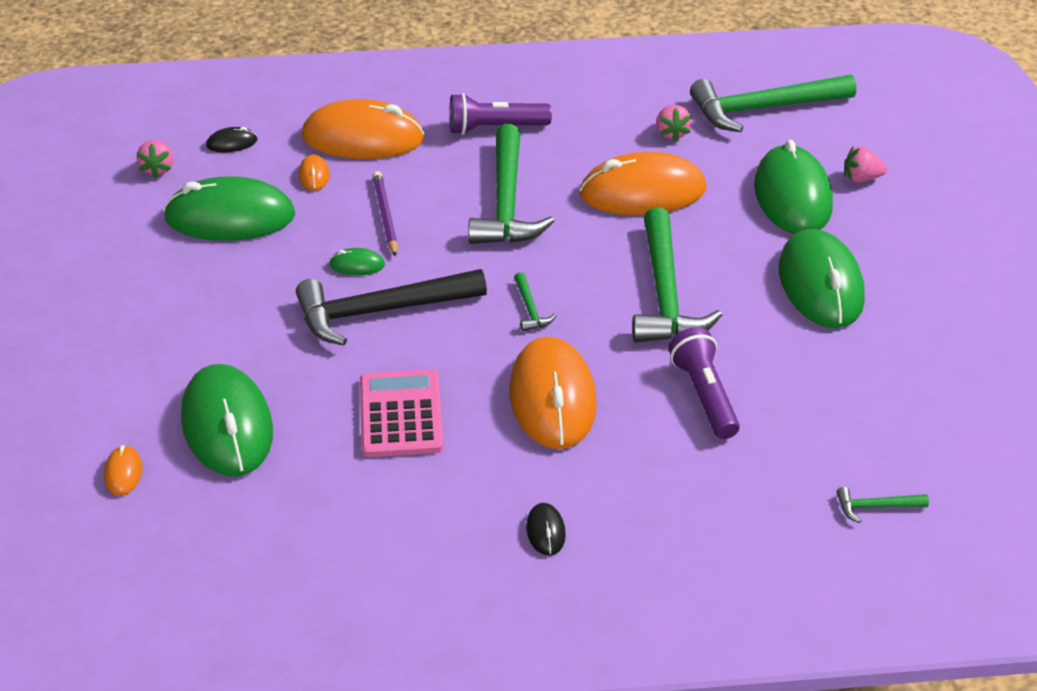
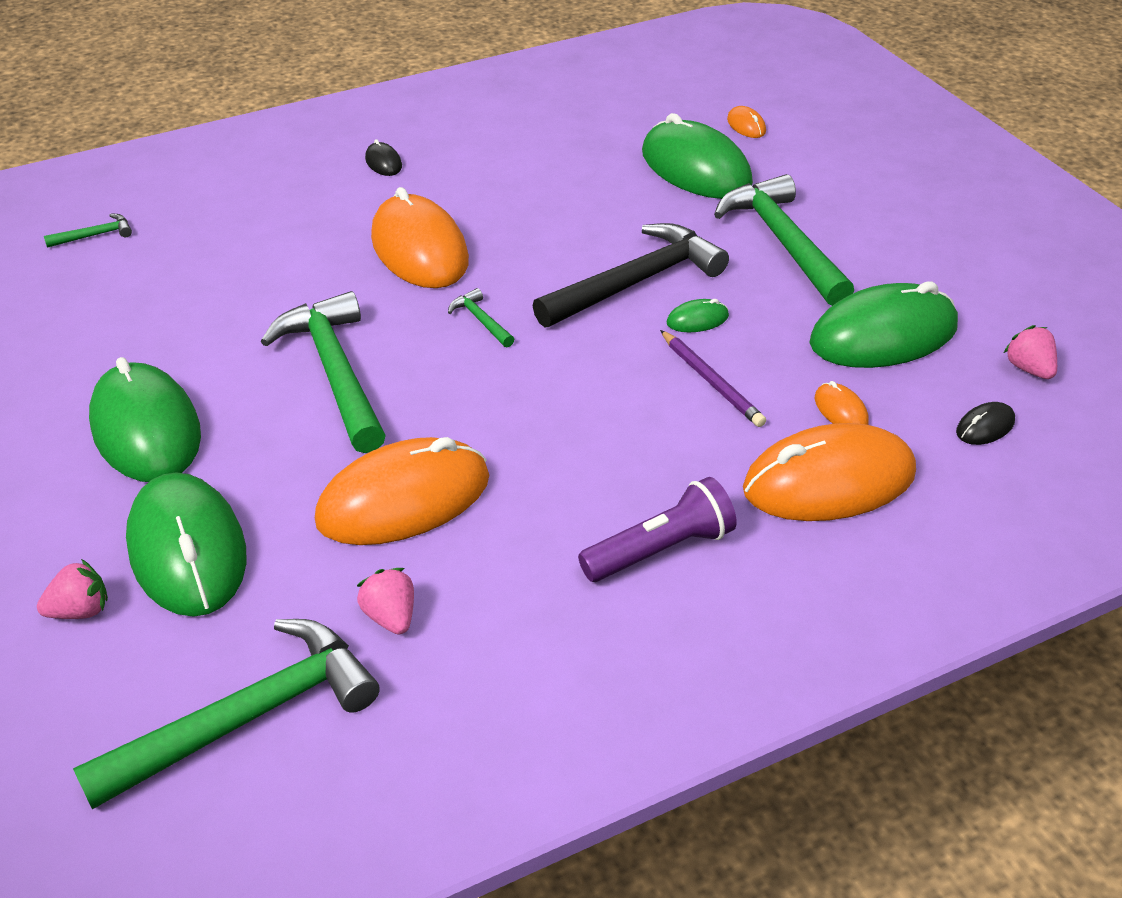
camera: 160 degrees right, 0 degrees up
pink calculator [360,369,444,457] -> none
green hammer [468,124,554,244] -> green hammer moved to [714,174,854,306]
purple flashlight [668,327,740,439] -> none

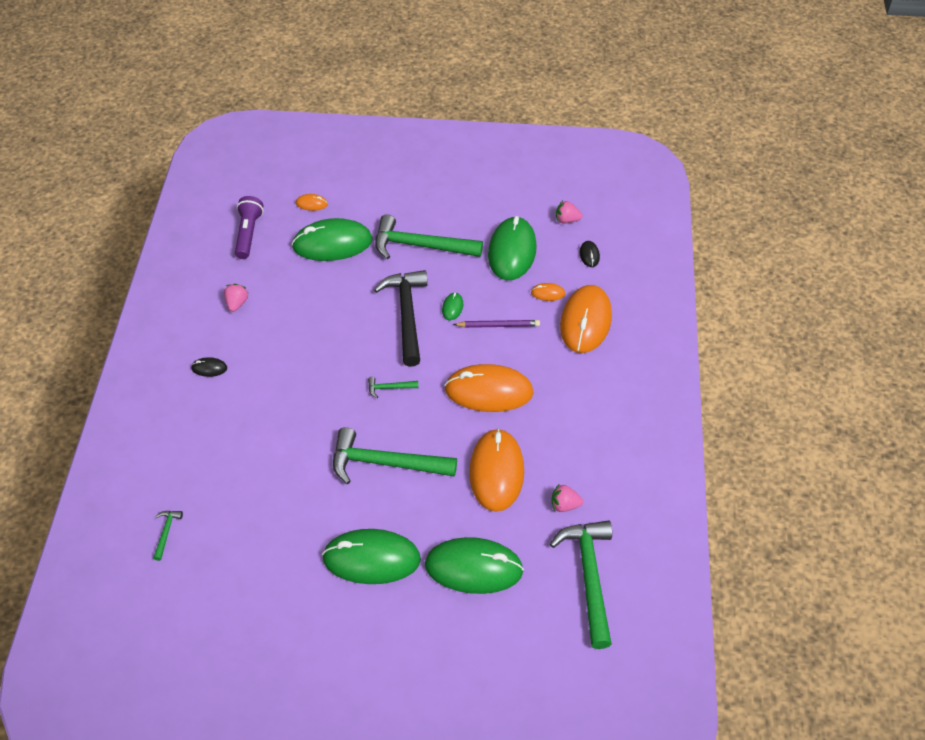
camera: 60 degrees left, 10 degrees up
pink strawberry [37,559,108,619] -> pink strawberry moved to [224,284,248,312]
orange mouse [371,187,469,288] -> orange mouse moved to [444,364,534,412]
purple flashlight [578,477,737,582] -> purple flashlight moved to [235,196,264,259]

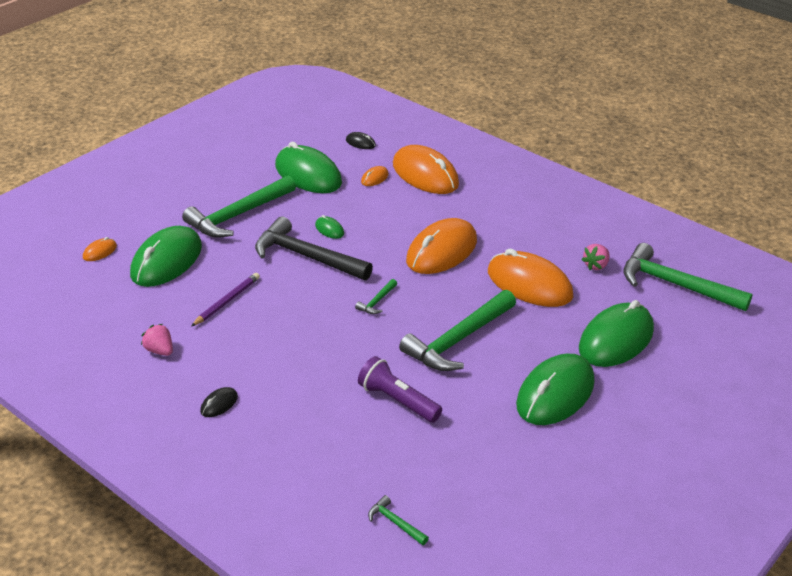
camera: 55 degrees left, 15 degrees down
purple flashlight [235,196,264,259] -> purple flashlight moved to [358,356,442,423]
purple pencil [453,320,540,328] -> purple pencil moved to [191,273,260,327]
pink strawberry [556,200,582,224] -> none

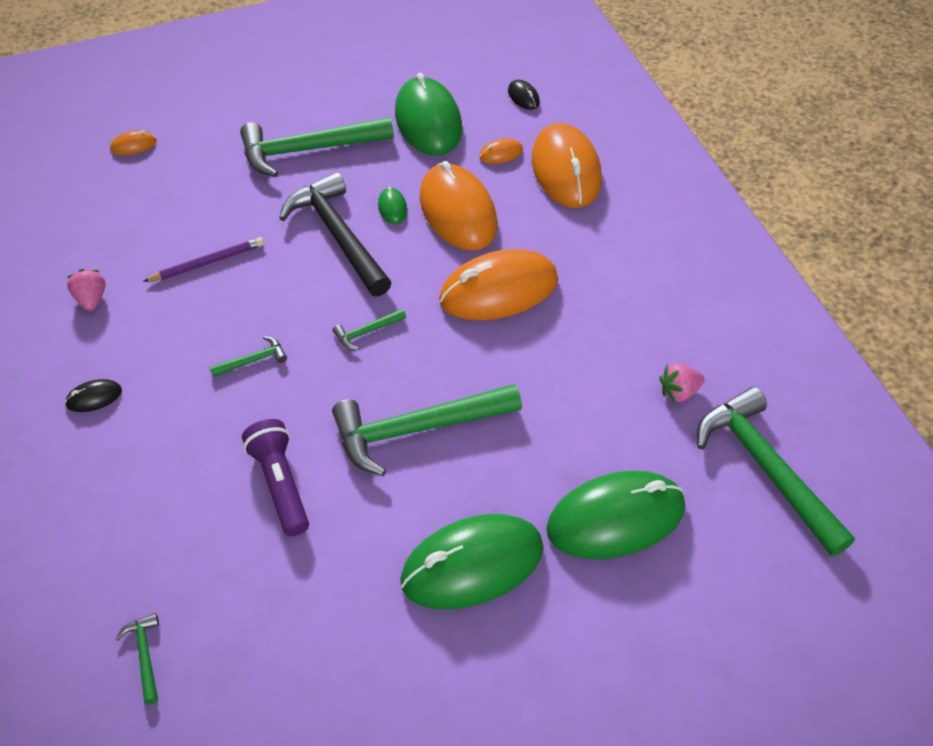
camera: 30 degrees right, 15 degrees up
green mouse [130,226,202,287] -> none
orange mouse [488,249,573,307] -> orange mouse moved to [420,161,497,251]
none -> green hammer [209,336,287,377]

